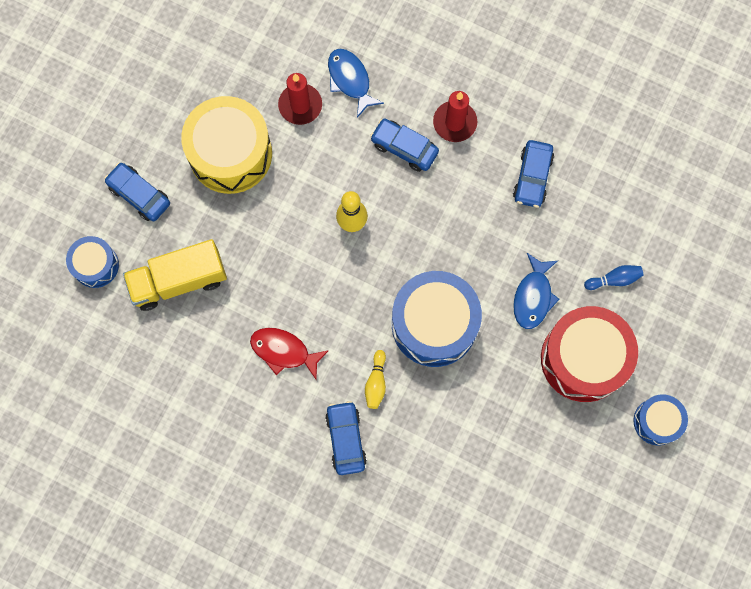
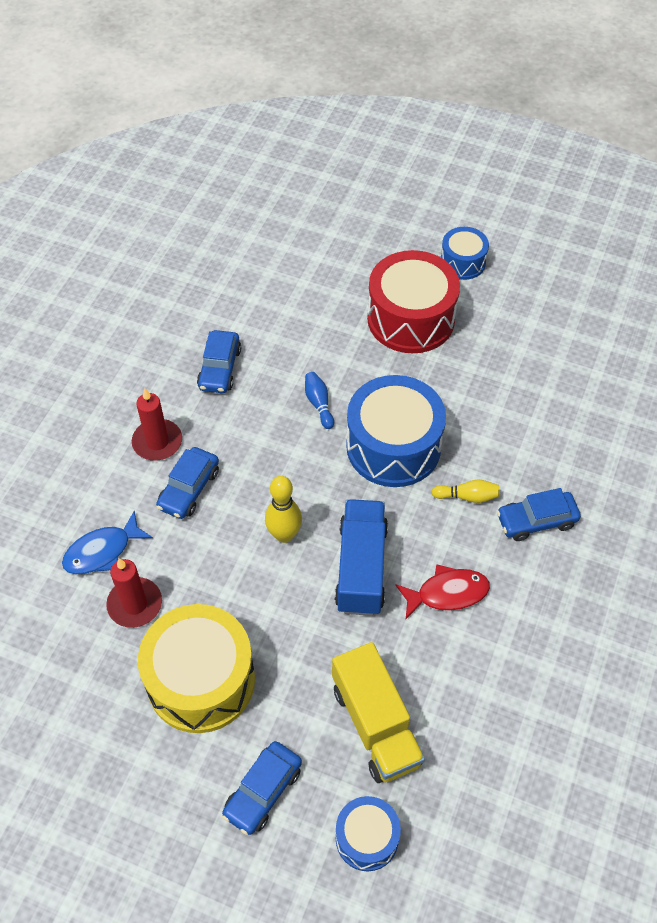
camera: 95 degrees left, 20 degrees down
red fish [250,328,329,379] -> red fish turned 120 degrees counterclockwise [395,564,490,619]
blue car [513,140,554,208] -> blue car turned 90 degrees clockwise [197,330,241,393]
blue fish [513,253,560,329] -> none
blue bowling pin [584,265,644,290] -> blue bowling pin moved to [305,372,334,429]
none -> blue truck [335,499,388,616]

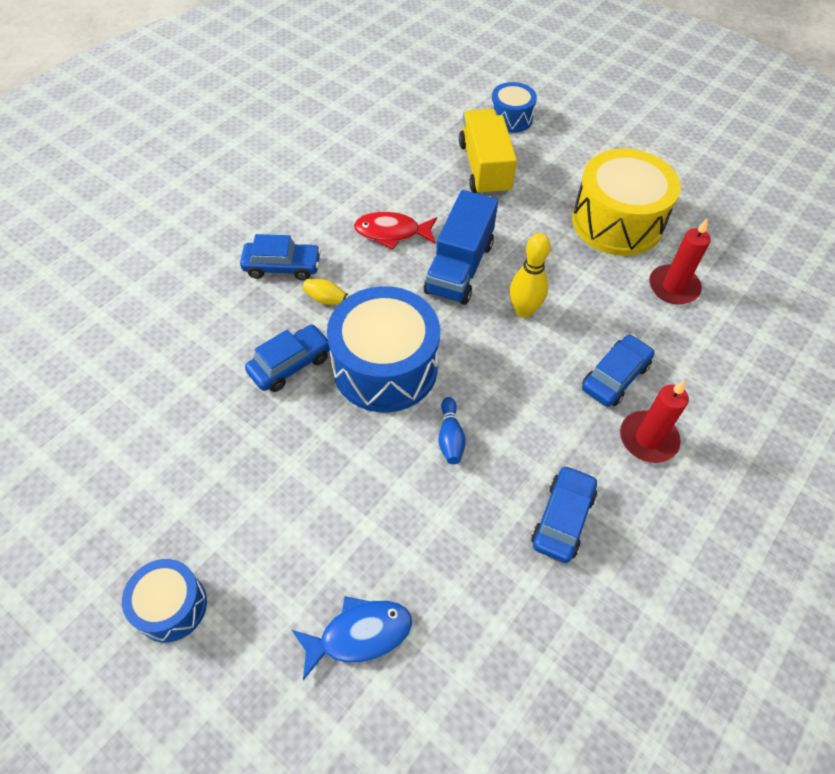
camera: 165 degrees left, 0 degrees up
blue fish [62,511,153,574] -> blue fish moved to [292,596,412,680]
blue car [222,741,302,835] -> blue car moved to [245,325,330,392]
red drum [367,250,460,353] -> none

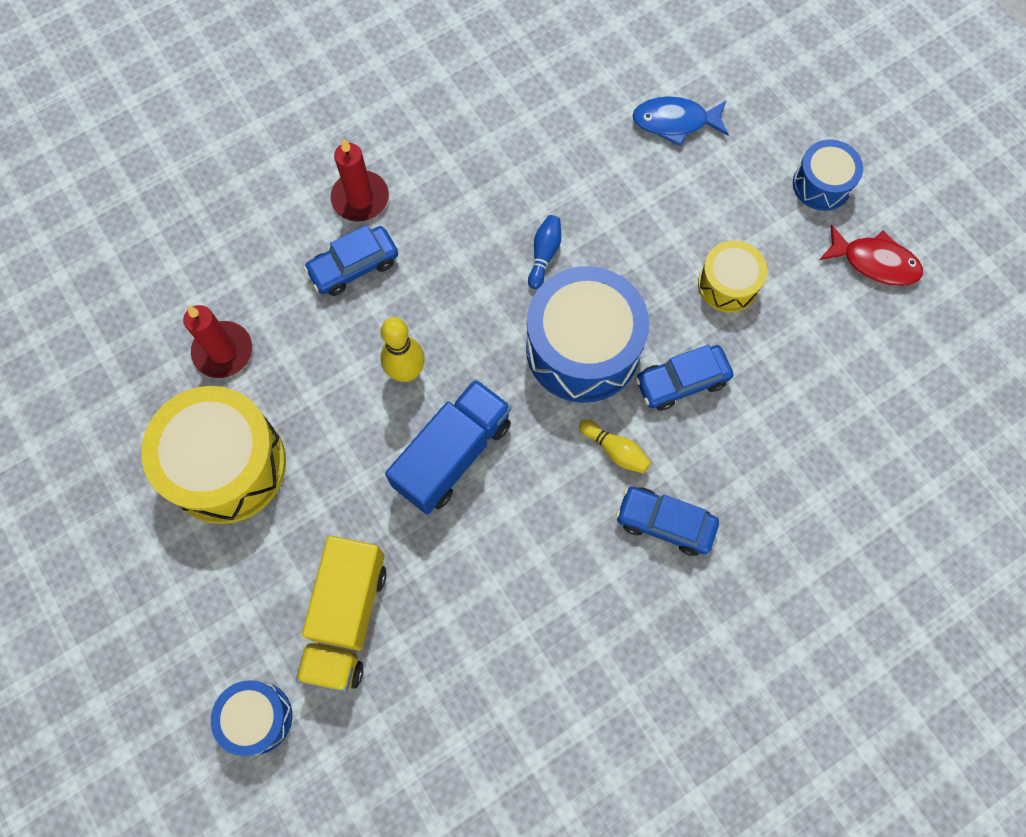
camera: 160 degrees left, 15 degrees up
red fish [354,212,437,249] -> red fish moved to [819,224,923,286]
blue car [531,465,597,563] -> none
none -> yellow drum [698,240,767,313]

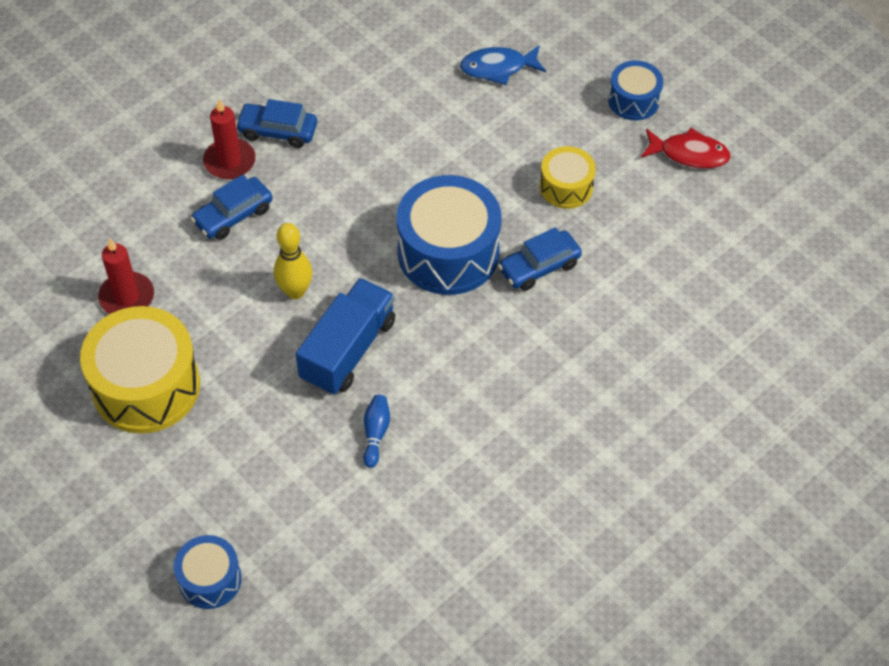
camera: 10 degrees left, 15 degrees down
yellow truck [296,536,386,693] -> none
blue bowling pin [528,215,561,289] -> blue bowling pin moved to [363,395,390,468]
yellow bowling pin [579,419,651,474] -> none
blue car [616,487,719,556] -> blue car moved to [235,99,317,148]

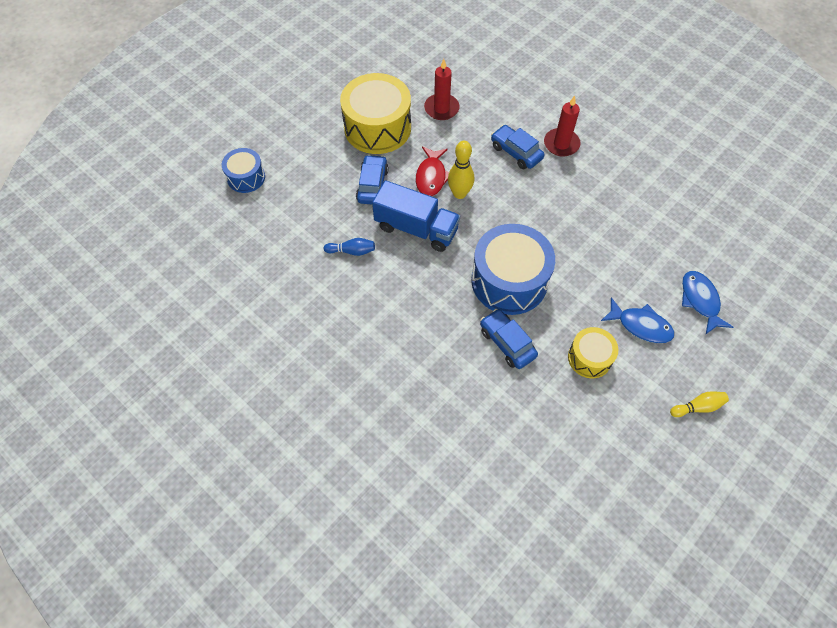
camera: 85 degrees right, 5 degrees up
blue car [235,99,317,148] -> blue car moved to [356,155,388,204]
blue drum [608,61,663,120] -> yellow bowling pin [670,391,729,417]
red fish [641,128,731,169] -> red fish moved to [416,146,449,196]
none -> blue fish [601,297,675,343]

